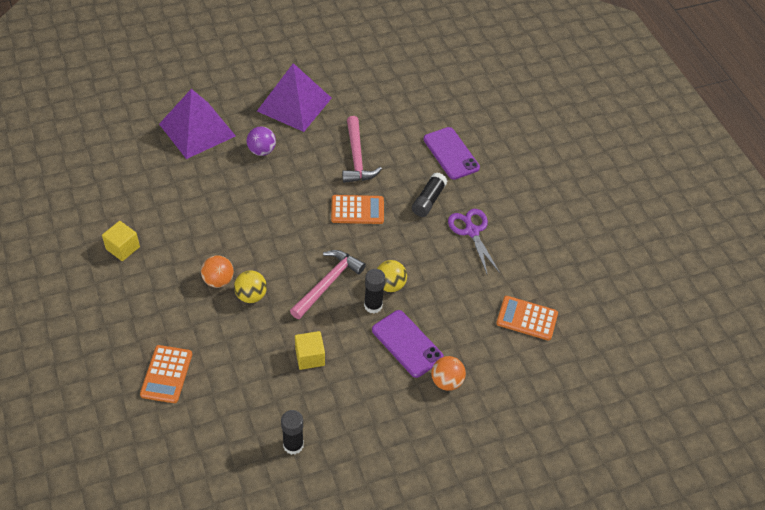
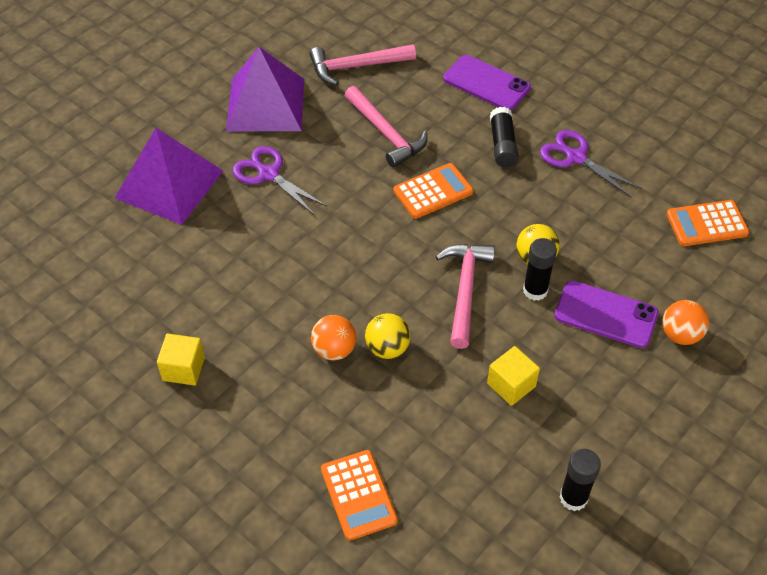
camera: 25 degrees left, 0 degrees up
purple ball [247,126,276,156] -> purple scissors [233,146,327,215]
none -> pink hammer [310,44,416,85]

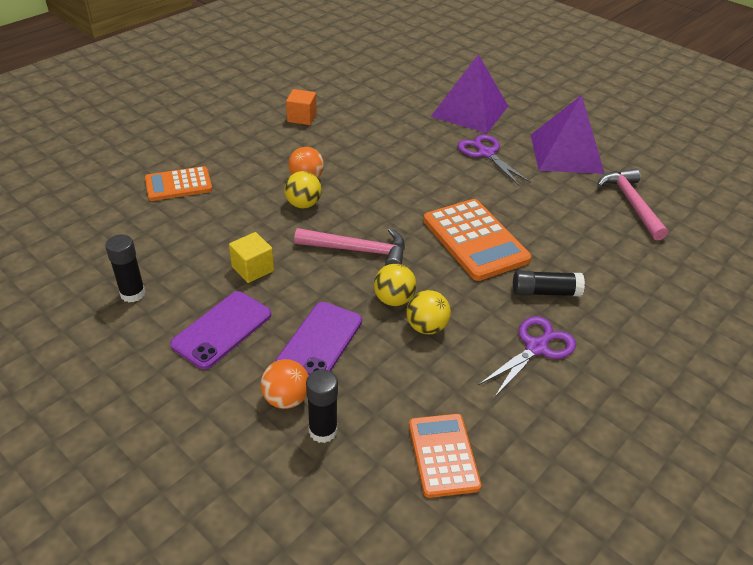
camera: 90 degrees right, 10 degrees down
yellow cube [157,334,205,386] -> orange cube [286,89,317,125]
purple scissors [233,146,327,215] -> purple scissors turned 75 degrees counterclockwise [458,135,530,185]
pink hammer [344,86,428,168] -> none
orange calculator [393,163,473,219] -> orange calculator [423,199,532,281], size x1.57
purple phone [443,55,531,110] -> purple phone moved to [170,291,271,369]
black glue stick [523,238,557,301] -> black glue stick moved to [306,369,338,443]
none -> yellow ball [407,290,451,334]

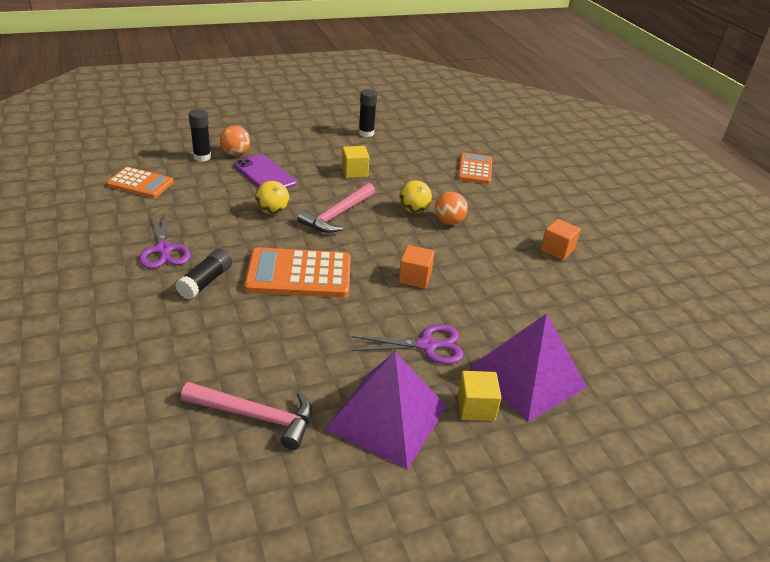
camera: 115 degrees right, 5 degrees down
purple phone [170,291,271,369] -> none
yellow ball [407,290,451,334] -> none
none -> orange cube [398,245,435,288]
none -> yellow cube [458,371,502,421]

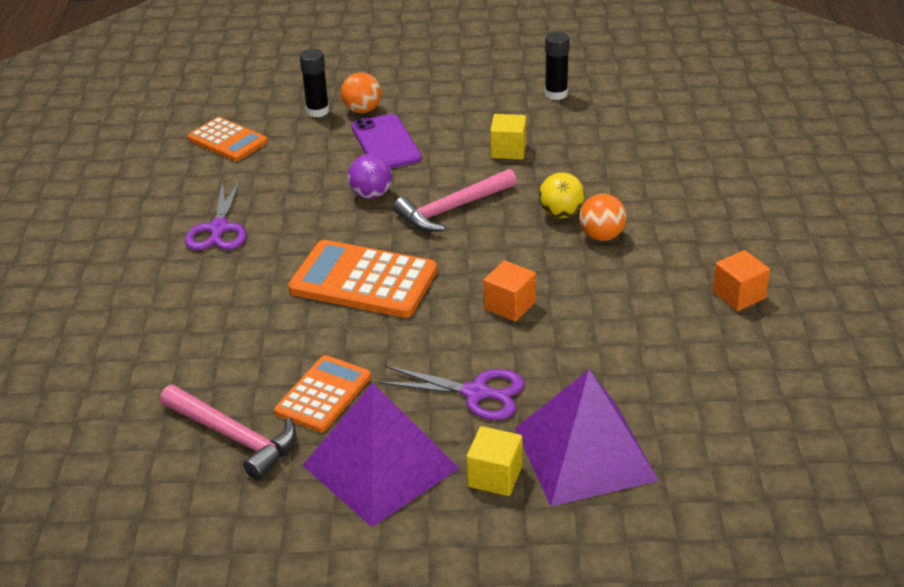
camera: 25 degrees right, 0 degrees up
black glue stick [176,249,232,299] -> none
yellow ball [255,181,289,214] -> purple ball [347,154,392,199]
orange calculator [458,153,492,184] -> orange calculator moved to [274,355,371,432]

